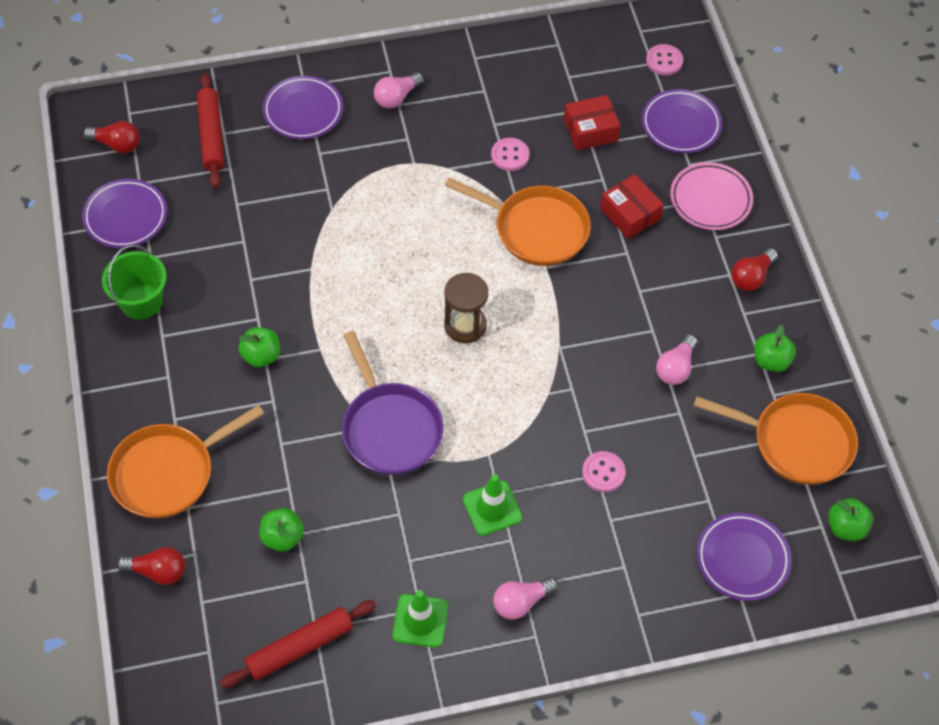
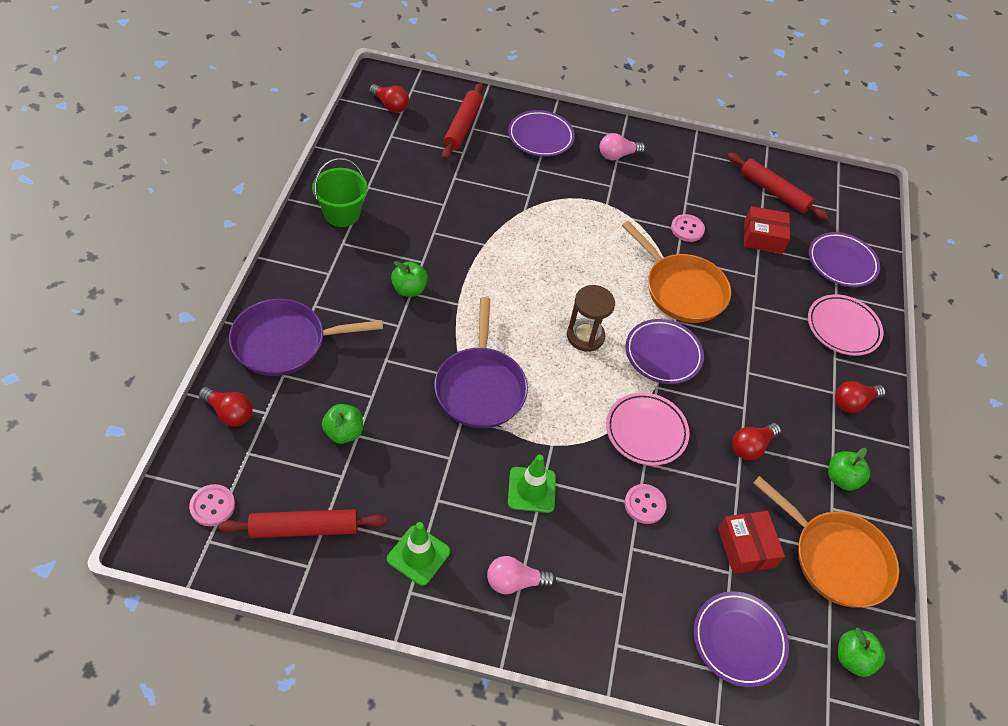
camera: 20 degrees right, 5 degrees down
purple plate [82,179,167,248] -> purple plate moved to [625,319,704,384]
orange pan [107,405,264,518] -> purple pan [229,299,383,376]
red box [600,174,664,239] -> red box moved to [718,511,785,574]
pink button [646,44,683,75] -> pink button moved to [189,484,235,526]
pink light bulb [656,334,697,385] -> red light bulb [732,423,781,460]
none -> pink plate [606,392,690,466]
none -> red rolling pin [727,153,829,220]

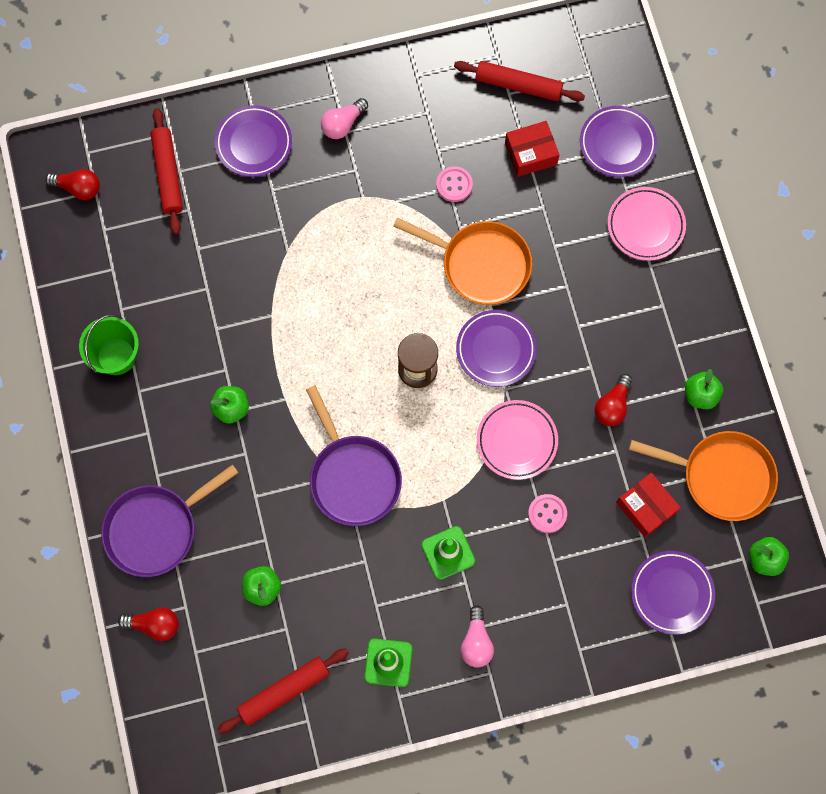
camera: 20 degrees left, 20 degrees up
pink button [189,484,235,526] -> none
pink light bulb [487,556,556,594] -> pink light bulb turned 60 degrees counterclockwise [461,605,494,668]
red light bulb [835,381,886,413] -> none

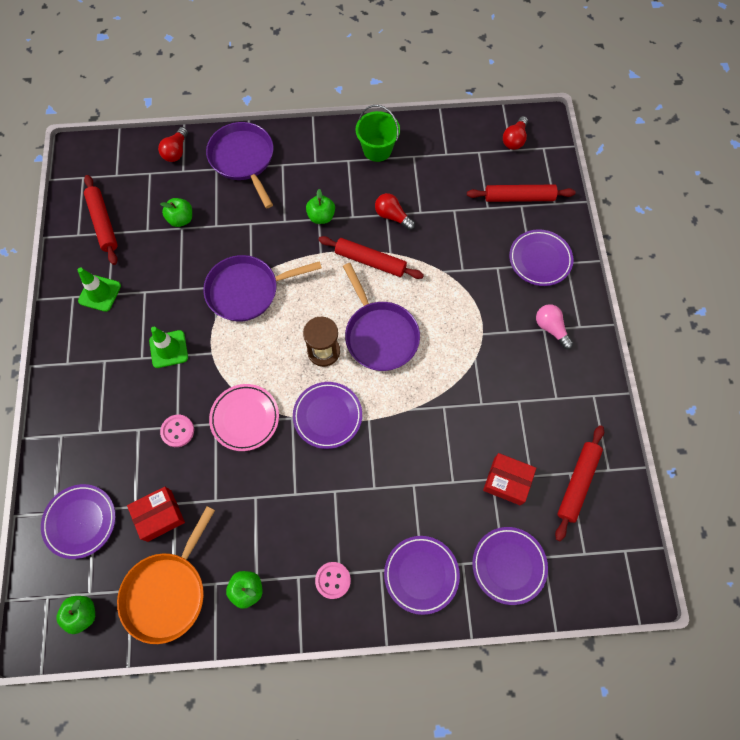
camera: 100 degrees right, 5 degrees down
orange pan [393,218,532,305] -> none
pink button [436,166,473,202] -> pink button moved to [315,562,351,599]
pink light bulb [461,605,494,668] -> none
red box [505,121,559,177] -> red box turned 60 degrees counterclockwise [483,453,536,506]
red light bulb [595,374,632,426] -> red light bulb moved to [375,193,415,230]
pink plate [607,187,686,261] -> purple plate [384,536,460,615]
none -> red rolling pin [318,236,424,279]
none -> purple pan [343,263,420,371]

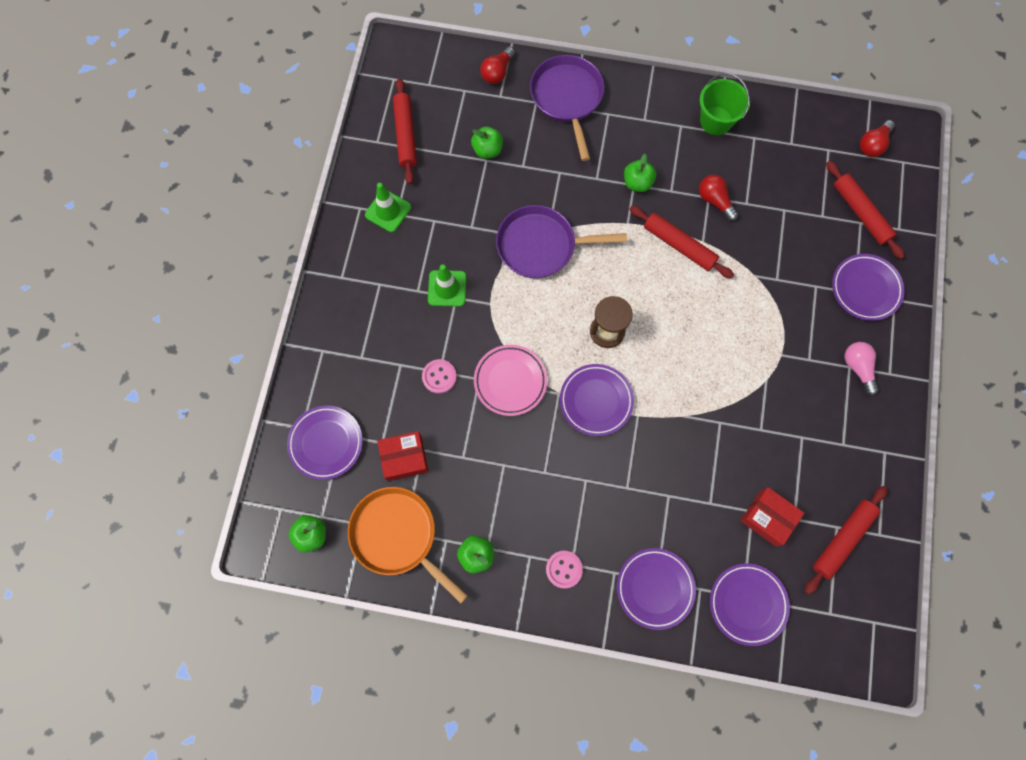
camera: 15 degrees right, 5 degrees up
orange pan [117,506,215,644] -> orange pan turned 90 degrees clockwise [348,487,468,603]
purple pan [343,263,420,371] -> none
red rolling pin [467,185,576,202] -> red rolling pin turned 45 degrees clockwise [826,161,905,259]

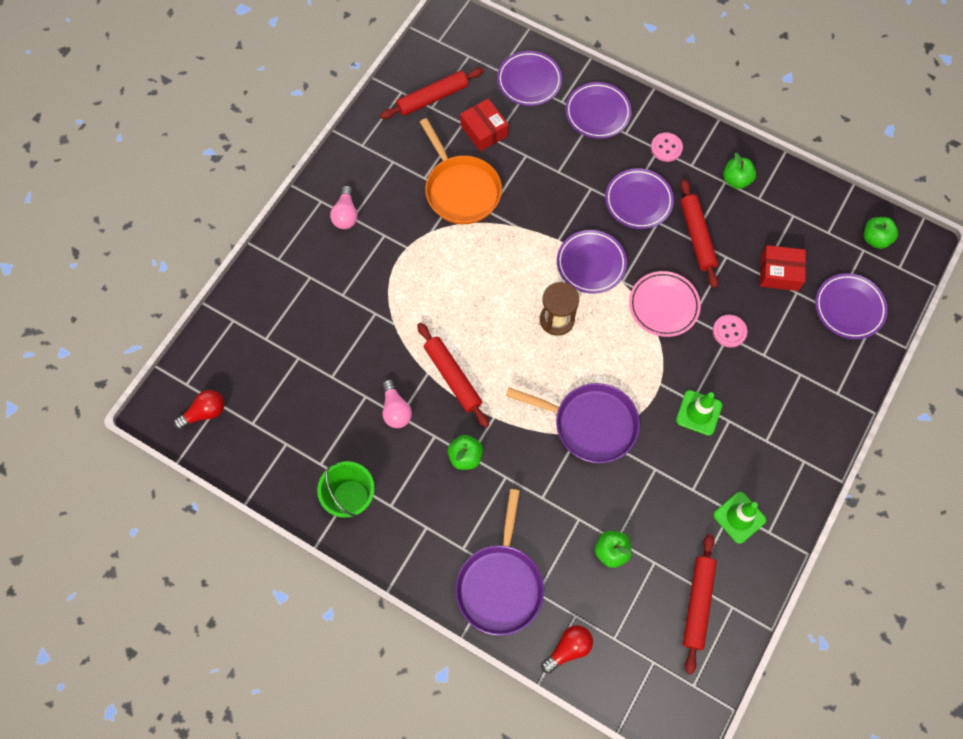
camera: 160 degrees left, 5 degrees down
orange pan [348,487,468,603] -> orange pan moved to [420,118,502,224]
red light bulb [699,175,738,221] -> pink light bulb [382,379,412,428]
red rolling pin [826,161,905,259] -> red rolling pin moved to [680,179,718,288]
purple plate [832,254,905,321] -> purple plate moved to [605,168,674,229]

